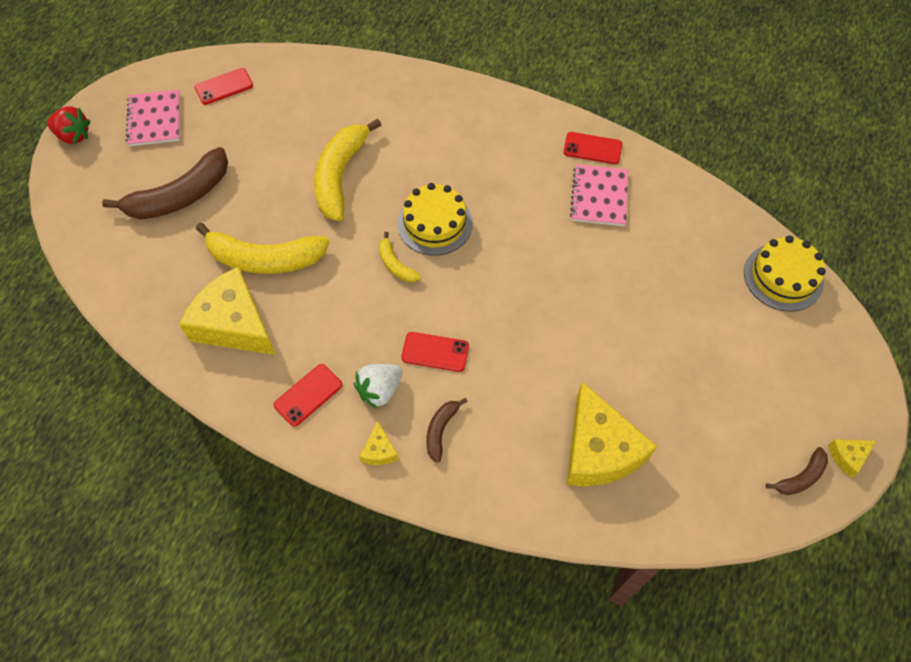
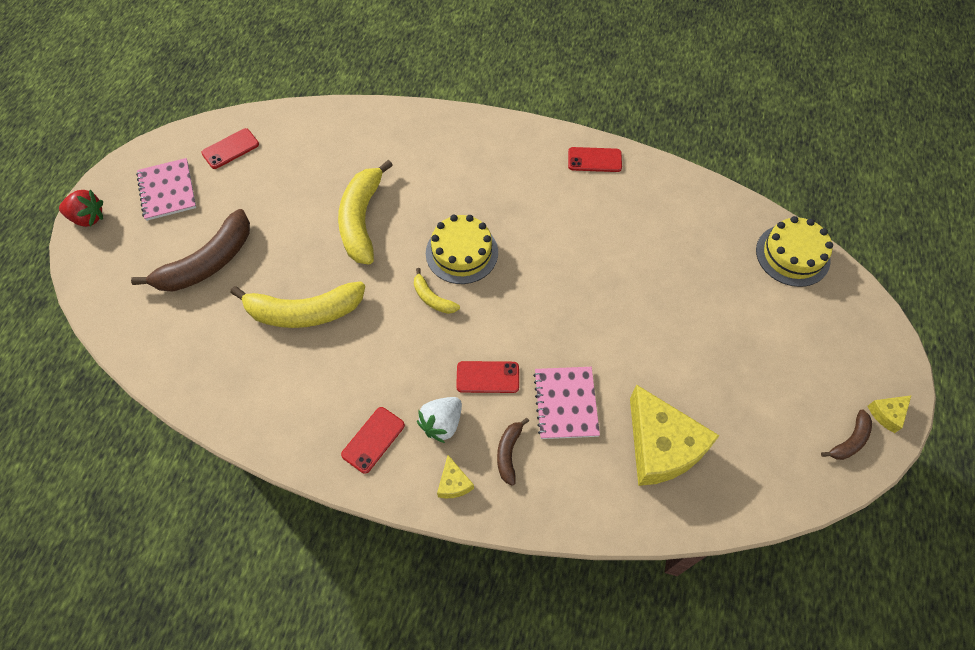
camera: 10 degrees left, 0 degrees up
yellow cheese [179,266,276,355] -> none
pink notebook [570,164,628,226] -> pink notebook moved to [533,367,600,439]

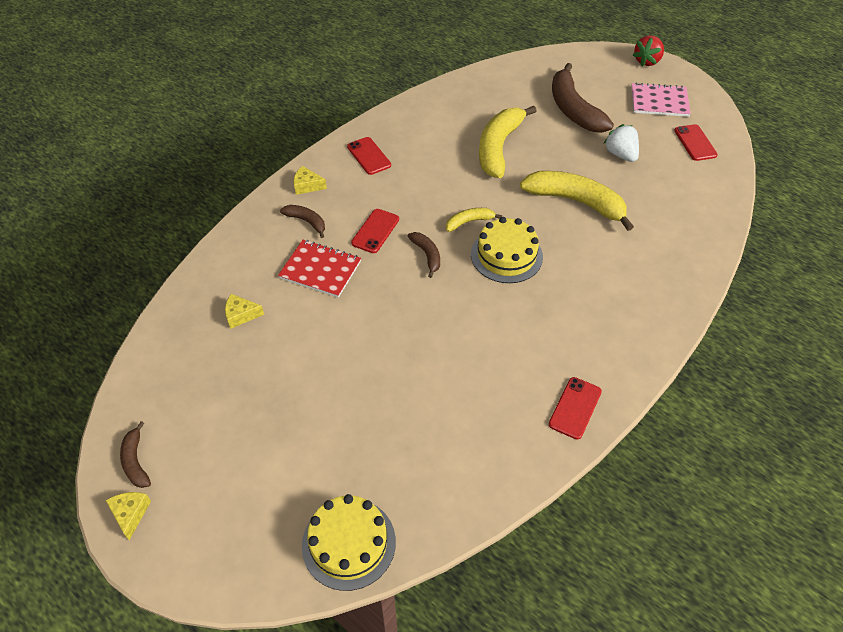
camera: 115 degrees right, 10 degrees down
white strawberry [417,397,462,443] -> white strawberry moved to [604,124,639,162]
pink notebook [533,367,600,439] -> red notebook [278,240,361,298]
yellow cheese [630,384,720,486] -> yellow cheese [225,294,264,329], size x0.43
none -> brown banana [408,232,440,278]

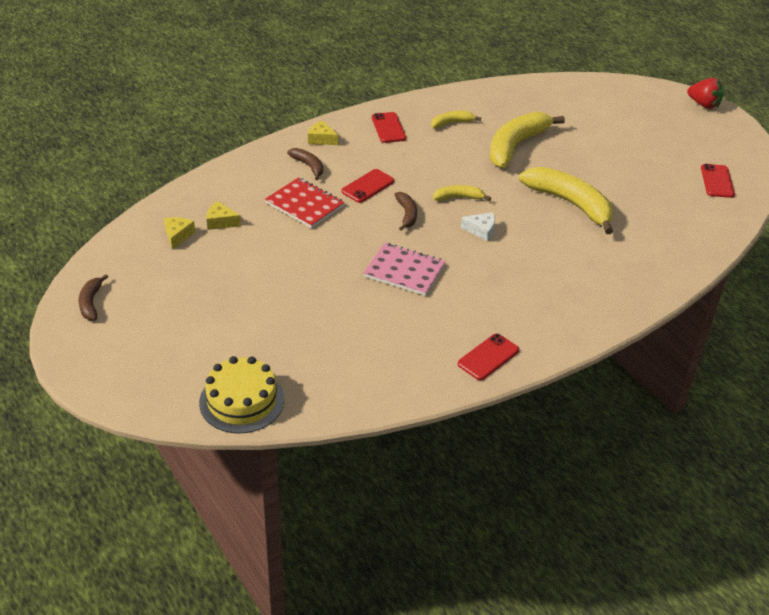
camera: 15 degrees right, 10 degrees down
yellow cheese [105,492,151,540] -> yellow cheese moved to [164,217,195,250]
yellow cake [471,217,543,283] -> white cheese [461,212,495,241]
brown banana [552,63,614,133] -> none
white strawberry [604,124,639,162] -> none
pink notebook [631,83,691,117] -> pink notebook moved to [363,243,445,296]
red strawberry [633,35,664,66] -> red strawberry turned 105 degrees counterclockwise [687,78,724,109]
none -> yellow banana [431,111,481,128]

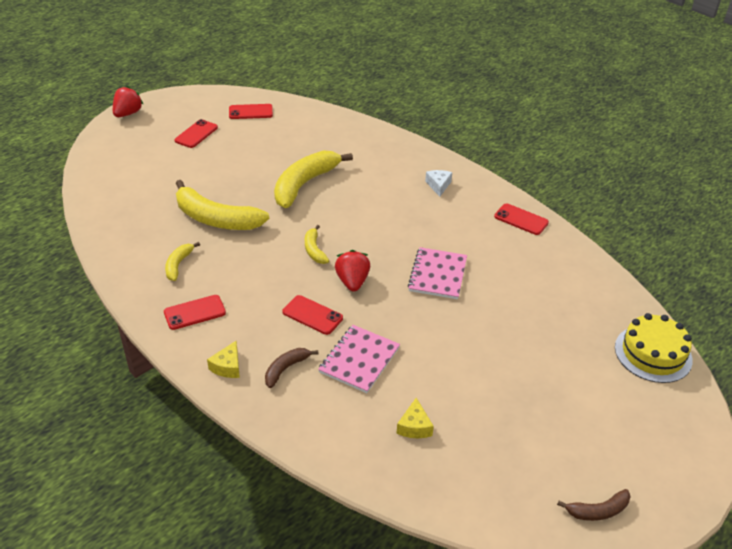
camera: 100 degrees left, 0 degrees up
yellow cheese [164,217,195,250] -> none
red notebook [265,177,345,228] -> pink notebook [318,325,400,393]
brown banana [394,192,417,231] -> red strawberry [335,250,370,292]
yellow banana [431,111,481,128] -> yellow banana turned 45 degrees clockwise [165,242,200,281]
white cheese [461,212,495,241] -> white cheese moved to [425,170,452,197]
none -> red phone [174,119,218,148]

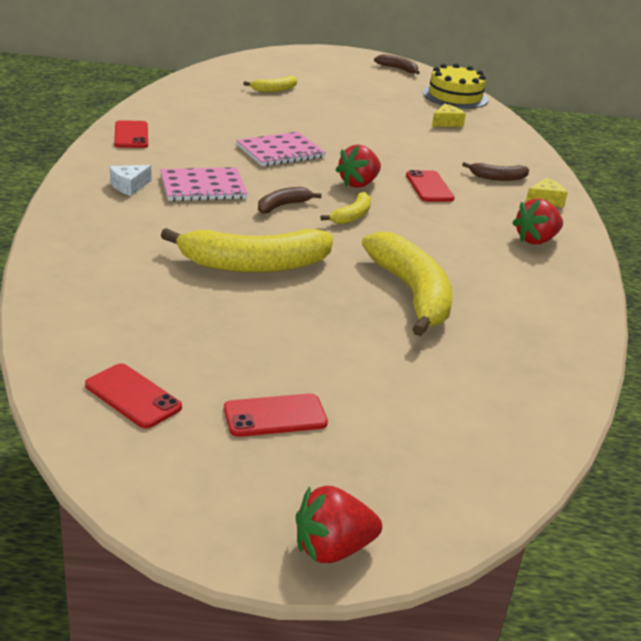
camera: 135 degrees left, 10 degrees down
red phone [164,295,226,330] -> red strawberry [512,198,563,244]
yellow banana [165,242,200,281] -> yellow banana moved to [243,76,297,92]
pink notebook [318,325,400,393] -> pink notebook moved to [160,167,248,201]
yellow cake [615,313,693,383] -> yellow cake moved to [423,63,489,109]
none -> brown banana [258,187,322,214]

